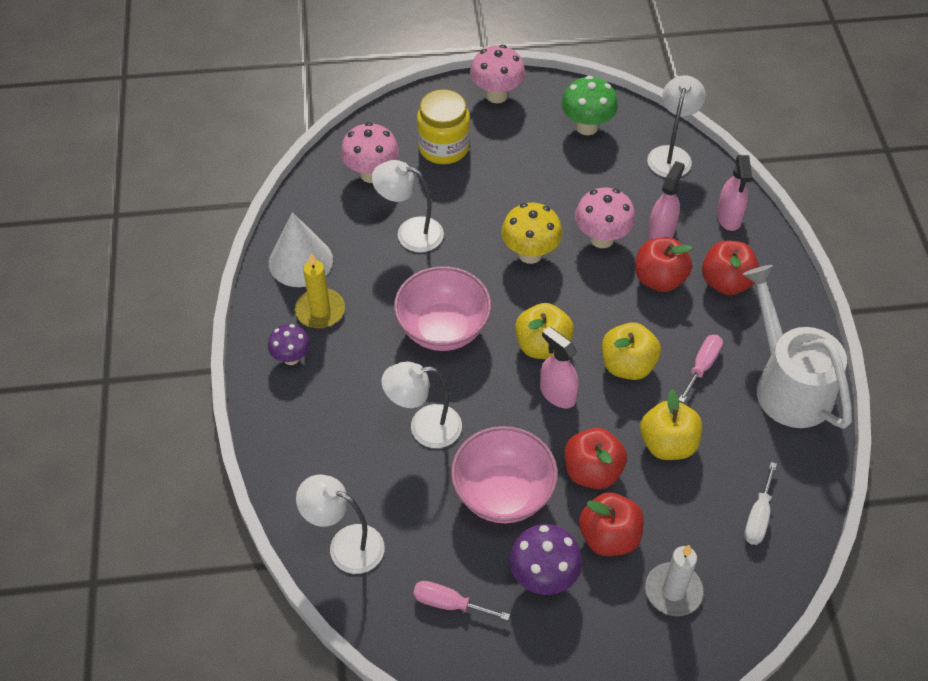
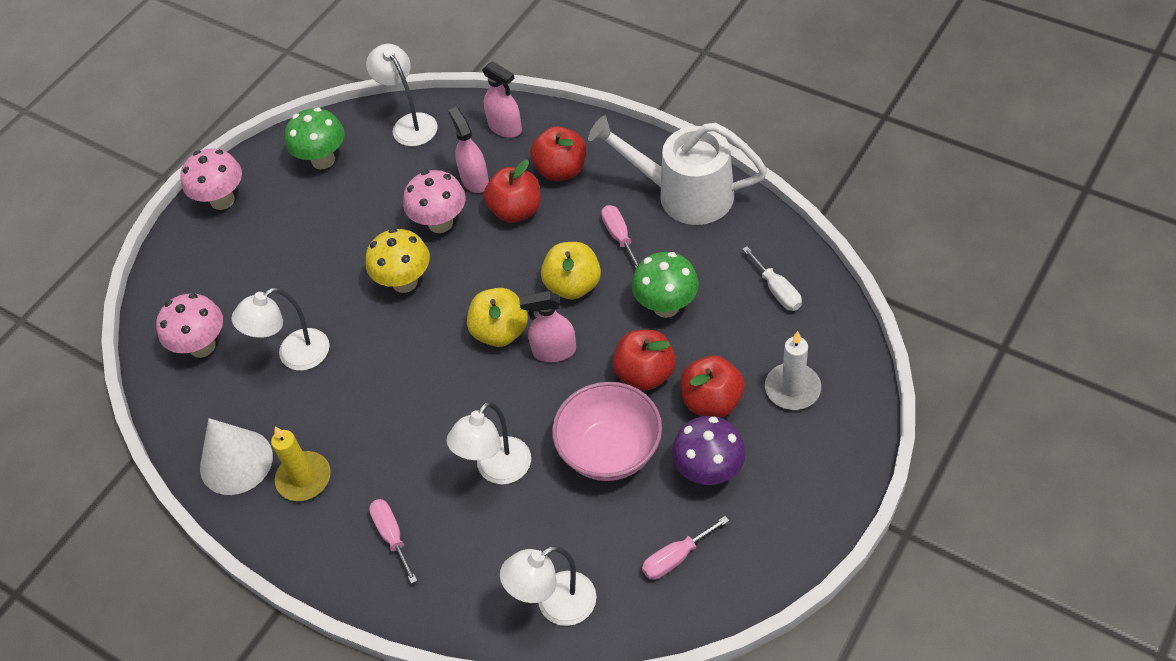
camera: 45 degrees left, 0 degrees up
purple mushroom [268,324,310,365] -> none
pink bowl [394,266,491,351] -> none
yellow jar [417,89,470,164] -> none
yellow apple [640,389,702,460] -> green mushroom [632,252,699,318]
none -> pink screwdriver [369,499,417,584]

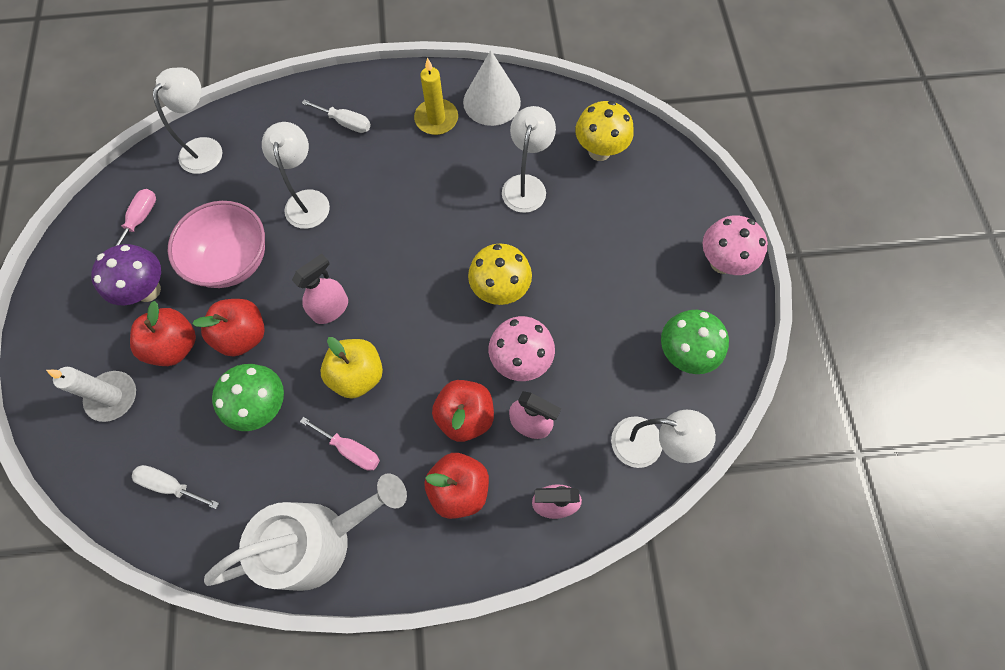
camera: 135 degrees right, 15 degrees up
pink mushroom [156,293,223,358] -> yellow mushroom [575,101,634,161]
pink screwdriver [369,499,417,584] -> white screwdriver [302,100,371,133]
yellow apple [467,288,528,347] -> none

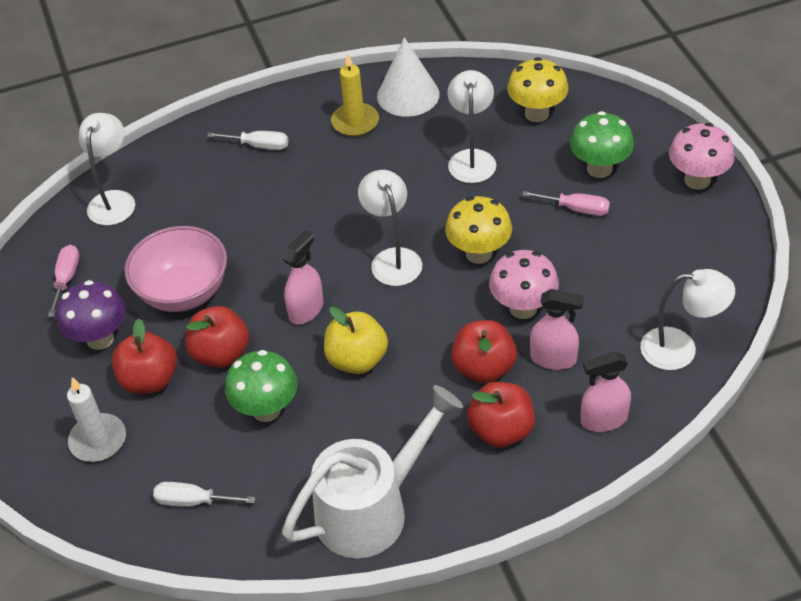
camera: 10 degrees left, 20 degrees down
white lamp [262,122,330,229] -> white lamp moved to [358,170,422,286]
pink screwdriver [300,417,380,471] -> pink screwdriver moved to [522,191,610,216]
green mushroom [661,310,729,374] -> green mushroom moved to [570,111,634,178]

